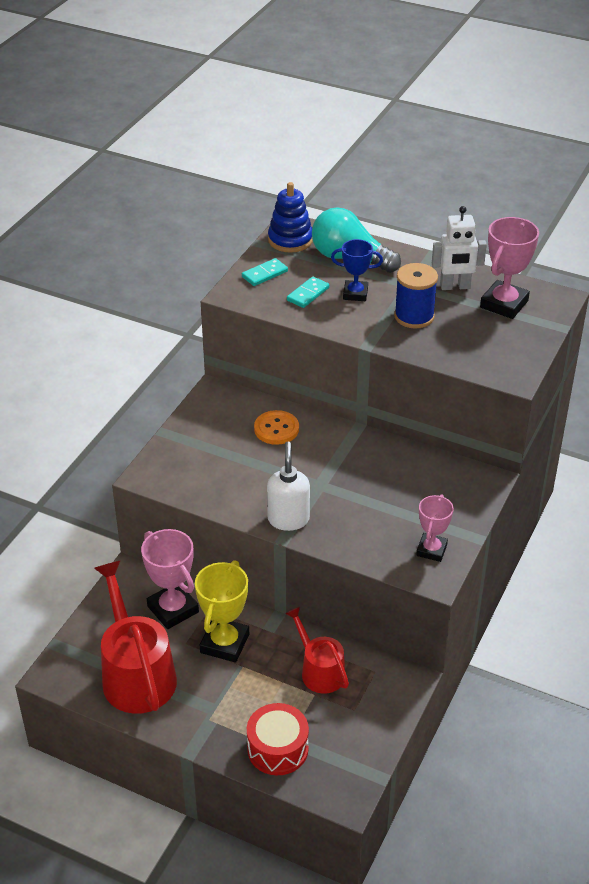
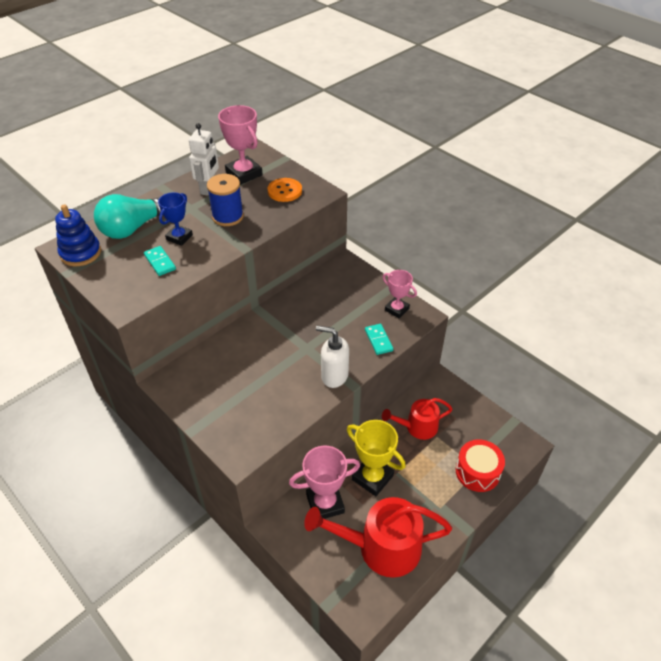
camera: 70 degrees left, 5 degrees up
turquoise domino [242,258,288,286] -> turquoise domino moved to [365,324,393,355]
orange button [254,410,299,445] -> orange button moved to [268,178,302,202]

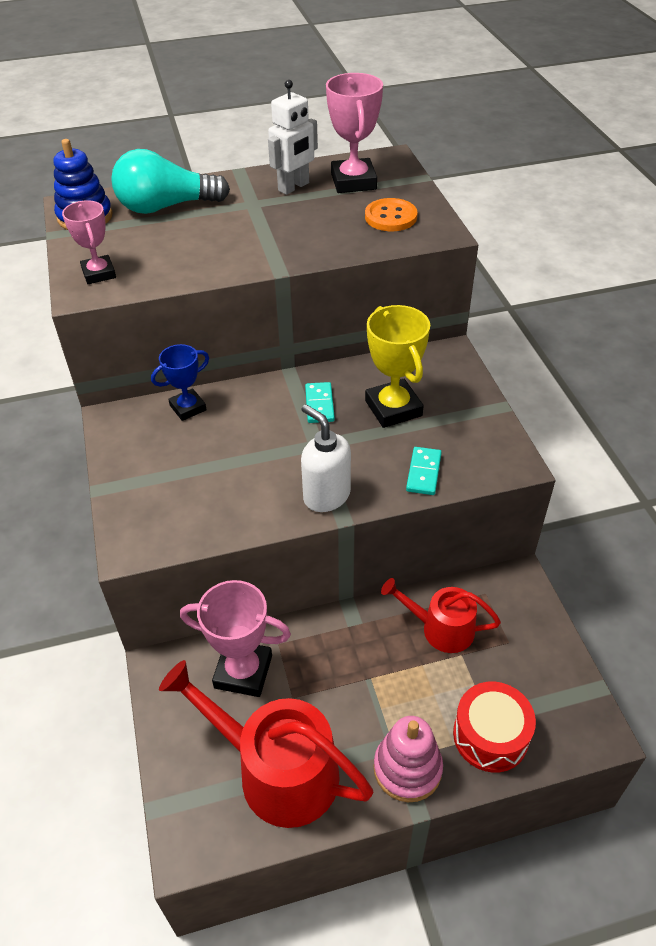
camera: 30 degrees right, 0 degrees up
turquoise domino [144,246,176,276] -> turquoise domino moved to [305,382,335,423]
blue trophy [158,192,193,246] -> blue trophy moved to [151,344,209,421]
blue spool [207,174,244,226] -> none
yellow trophy [347,420,406,496] -> yellow trophy moved to [365,305,430,428]
pink trophy [382,270,417,318] -> pink trophy moved to [62,200,116,284]
none -> pink stacking toy [374,716,443,802]

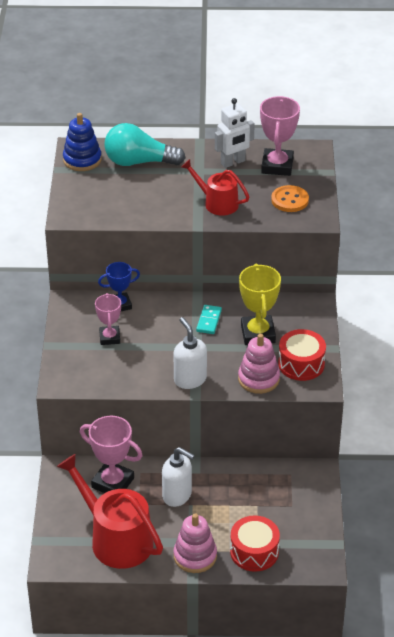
camera: 15 degrees right, 5 degrees down
pink trophy [62,200,116,284] -> pink trophy moved to [95,293,121,345]
red watering can [381,578,501,653] -> red watering can moved to [181,159,249,216]
turquoise domino [406,447,442,495] -> pink stacking toy [238,334,280,394]
none -> white soap dispenser [162,447,195,507]
none -> red drum [278,329,326,381]

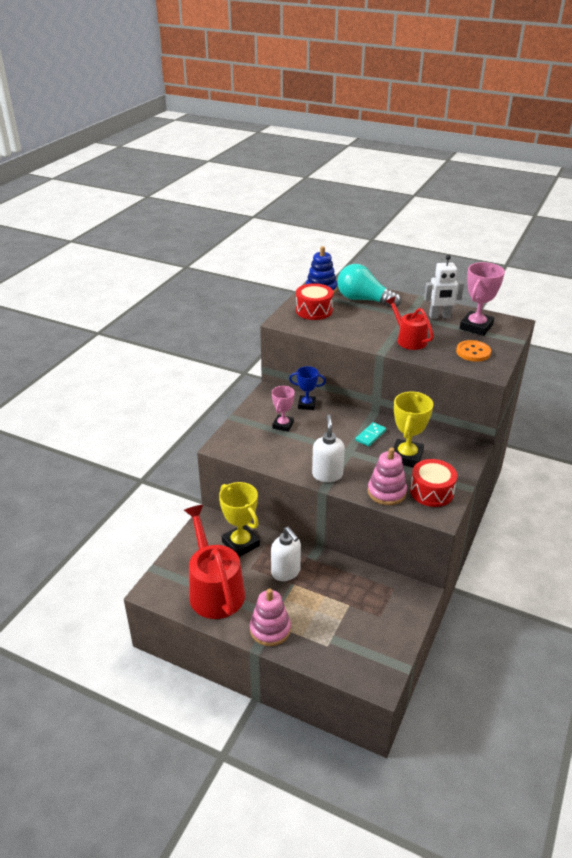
camera: 25 degrees right, 5 degrees down
pink trophy [80,416,143,493] -> yellow trophy [219,482,260,557]
red drum [230,515,280,572] -> red drum moved to [296,283,333,320]

